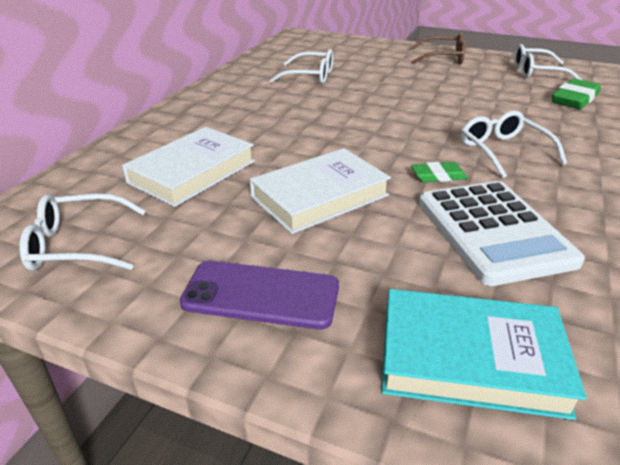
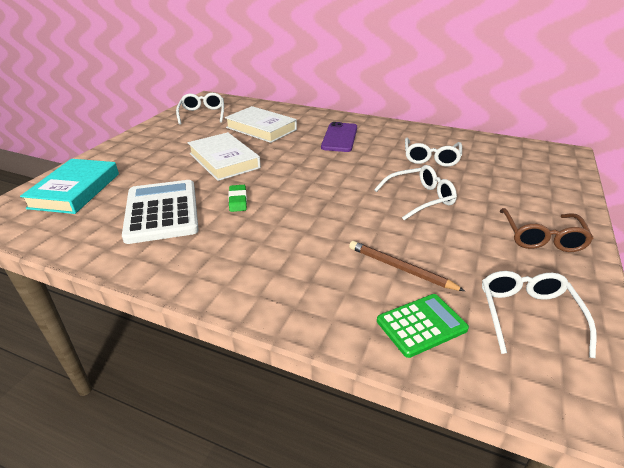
camera: 90 degrees right, 0 degrees up
purple phone [180,261,339,330] -> purple phone moved to [321,122,357,152]
white calculator [419,181,585,286] -> white calculator turned 90 degrees clockwise [122,180,199,244]
white glasses [461,111,567,178] -> white glasses moved to [374,165,457,220]
green eraser [552,78,601,109] -> green calculator [377,294,469,358]
none -> brown pencil [349,241,465,291]

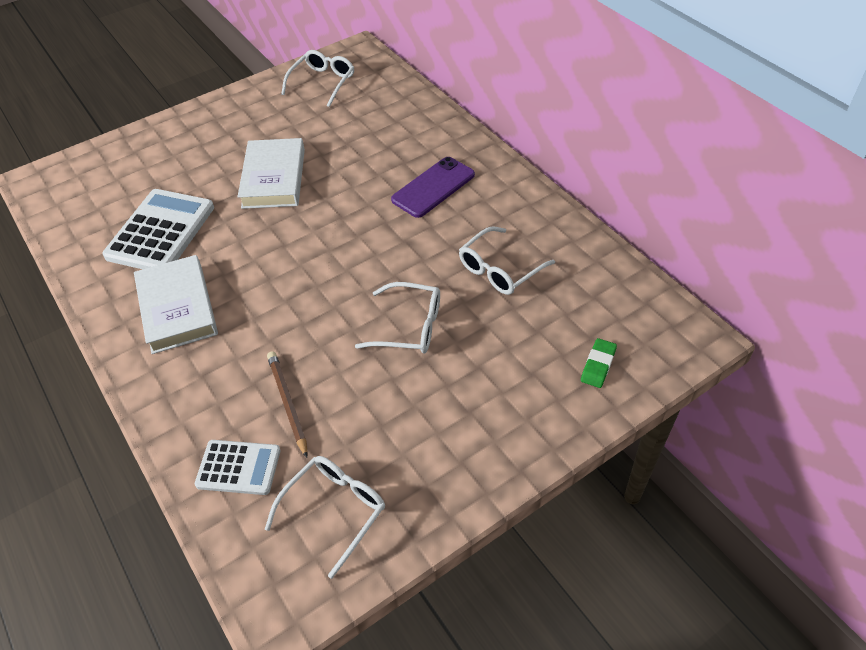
camera: 35 degrees right, 15 degrees up
turquoise book [20,159,119,214] -> none
white book [225,106,297,143] -> white book moved to [134,255,218,354]
green eraser [228,185,247,212] -> green eraser moved to [581,338,617,388]
green calculator [377,294,469,358] -> white calculator [195,440,280,495]
brown glasses [500,208,594,252] -> none

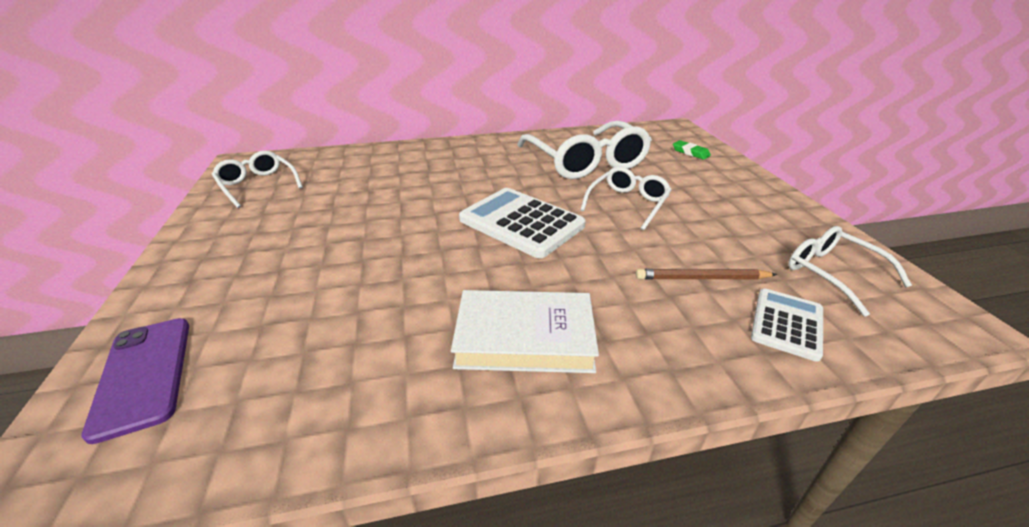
camera: 70 degrees left, 15 degrees down
white calculator [102,189,214,269] -> white calculator moved to [459,188,586,258]
white book [238,138,305,209] -> none
purple phone [391,157,475,218] -> purple phone moved to [82,318,189,444]
white glasses [459,226,555,295] -> white glasses [517,121,652,179], size x1.79

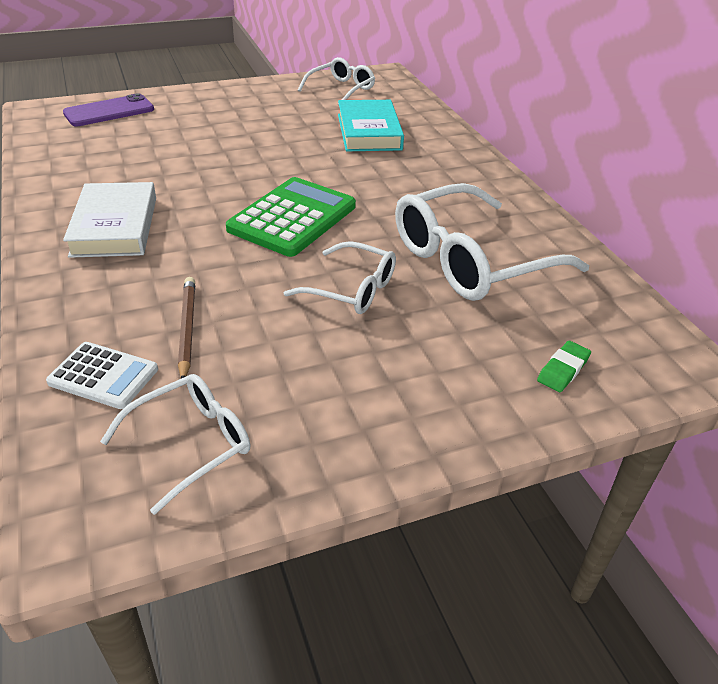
camera: 80 degrees right, 5 degrees up
white calculator [459,188,586,258] -> green calculator [226,177,356,257]
none -> turquoise book [338,100,404,151]

